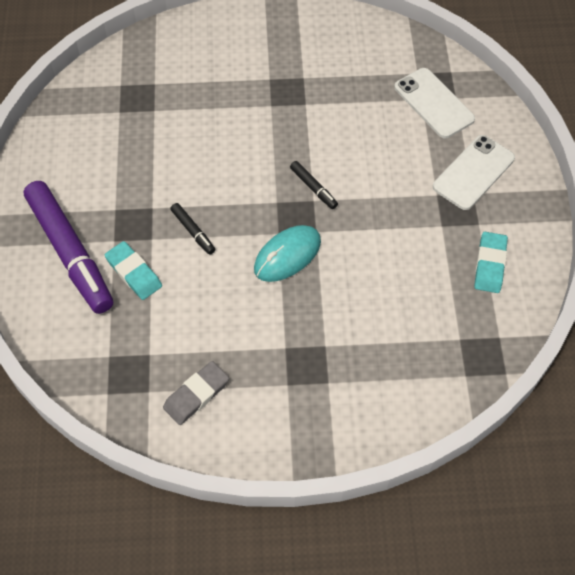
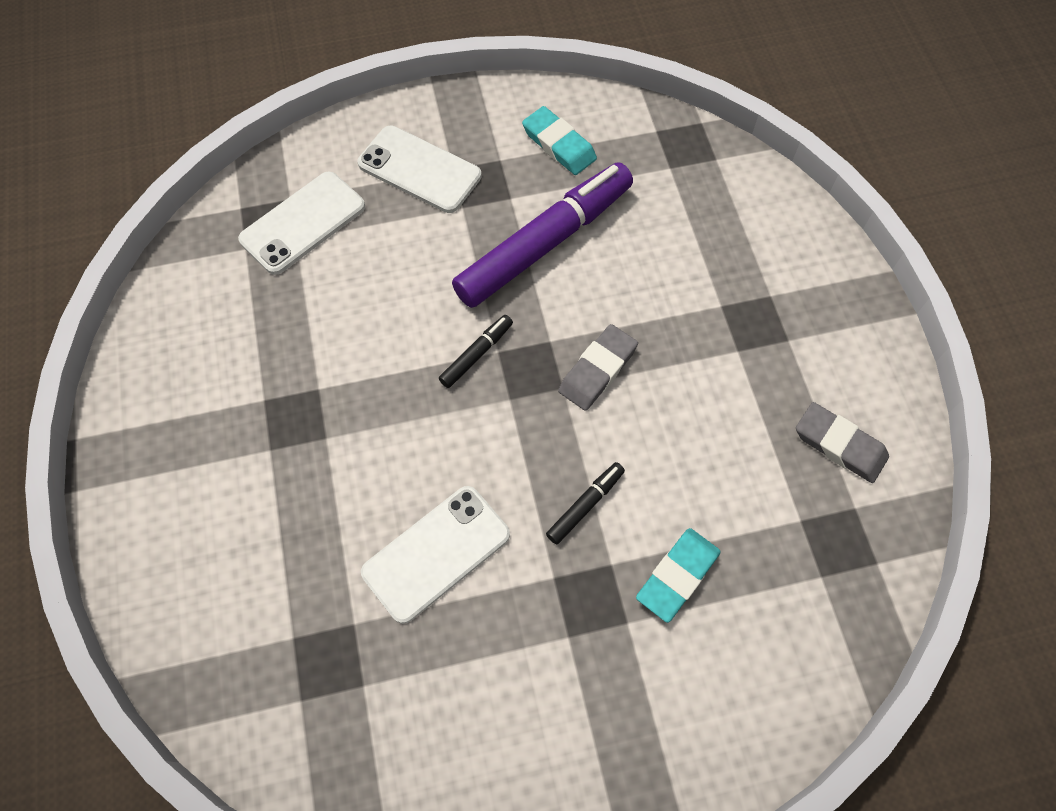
camera: 100 degrees left, 5 degrees up
purple marker [24,181,113,314] -> purple marker moved to [452,162,633,308]
turquoise mouse [254,225,321,282] -> grey eraser [558,324,638,411]
turquoise eraser [474,232,508,293] -> turquoise eraser turned 45 degrees clockwise [522,106,597,175]
none -> white phone [361,486,510,624]

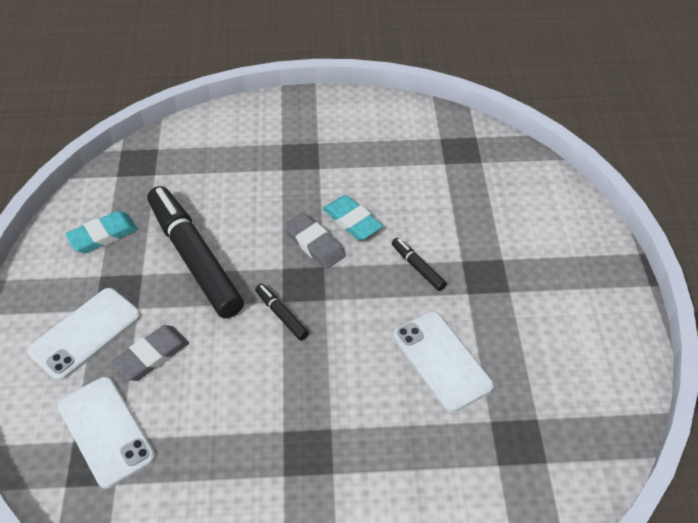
camera: 80 degrees left, 15 degrees down
purple marker [452,162,633,308] -> black marker [148,186,244,318]
turquoise eraser [636,528,721,623] -> turquoise eraser moved to [323,195,383,241]
grey eraser [796,402,889,483] -> grey eraser moved to [111,325,189,381]

